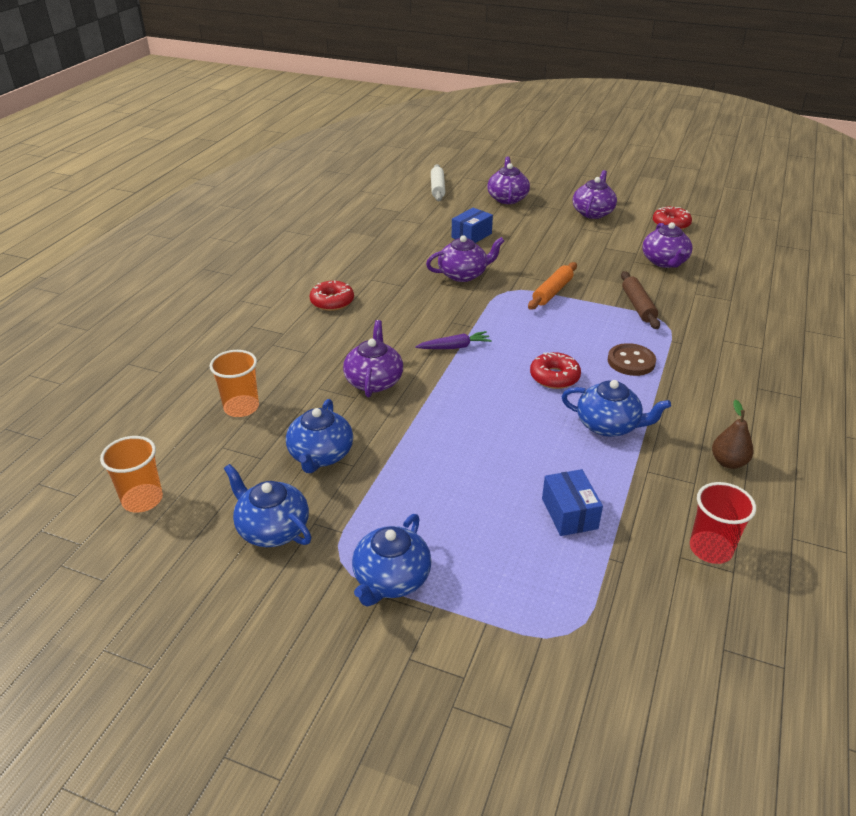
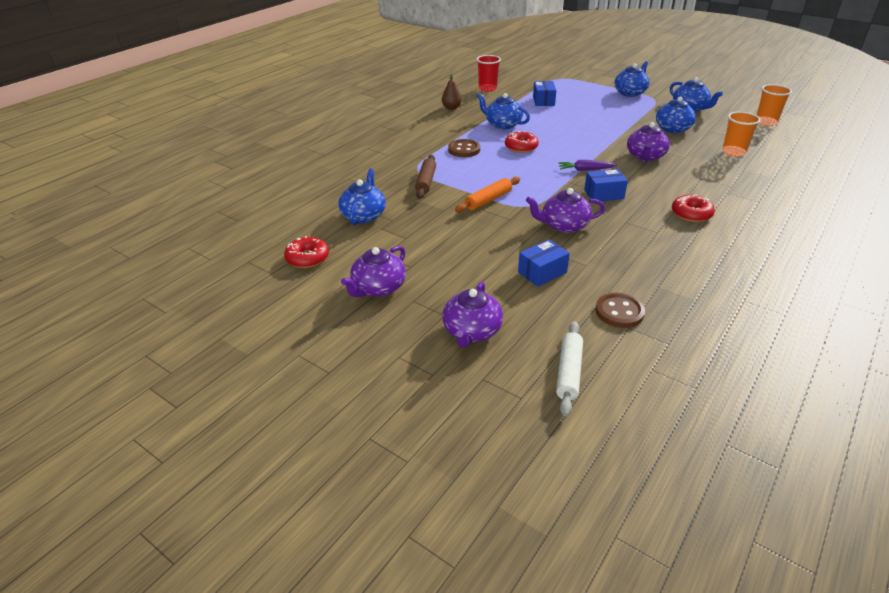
camera: 165 degrees left, 0 degrees up
purple teapot [642,222,692,268] -> blue teapot [338,168,386,225]
none -> blue box [584,169,628,201]
none -> brown button [596,293,645,328]

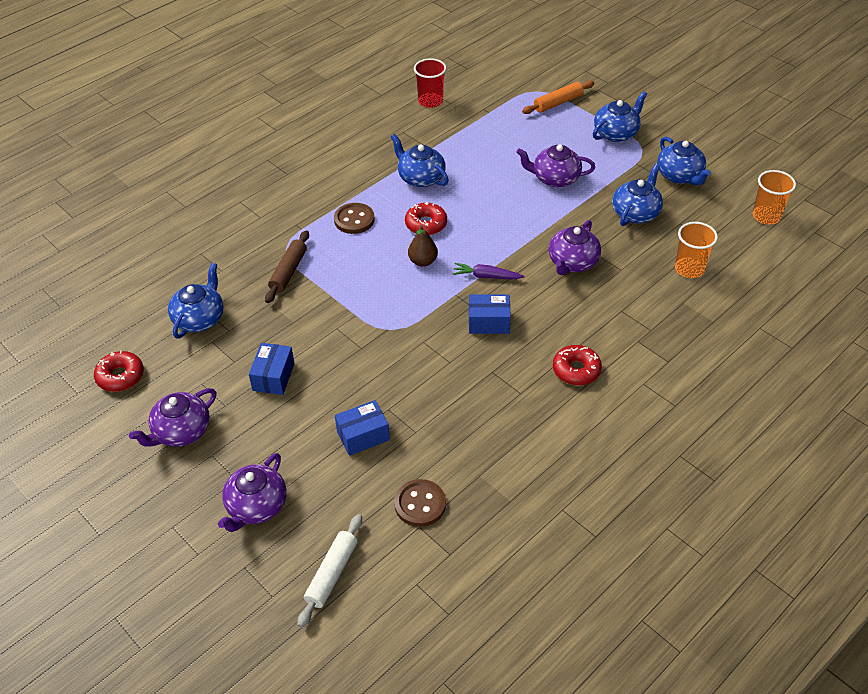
camera: 10 degrees right, 10 degrees up
brown pear [442,74,462,110] -> brown pear moved to [408,225,438,267]
orange rolling pin [455,177,521,213] -> orange rolling pin moved to [522,80,594,114]
purple teapot [526,188,605,233] -> purple teapot moved to [516,144,595,187]
blue box [533,81,556,106] -> blue box moved to [249,343,295,395]

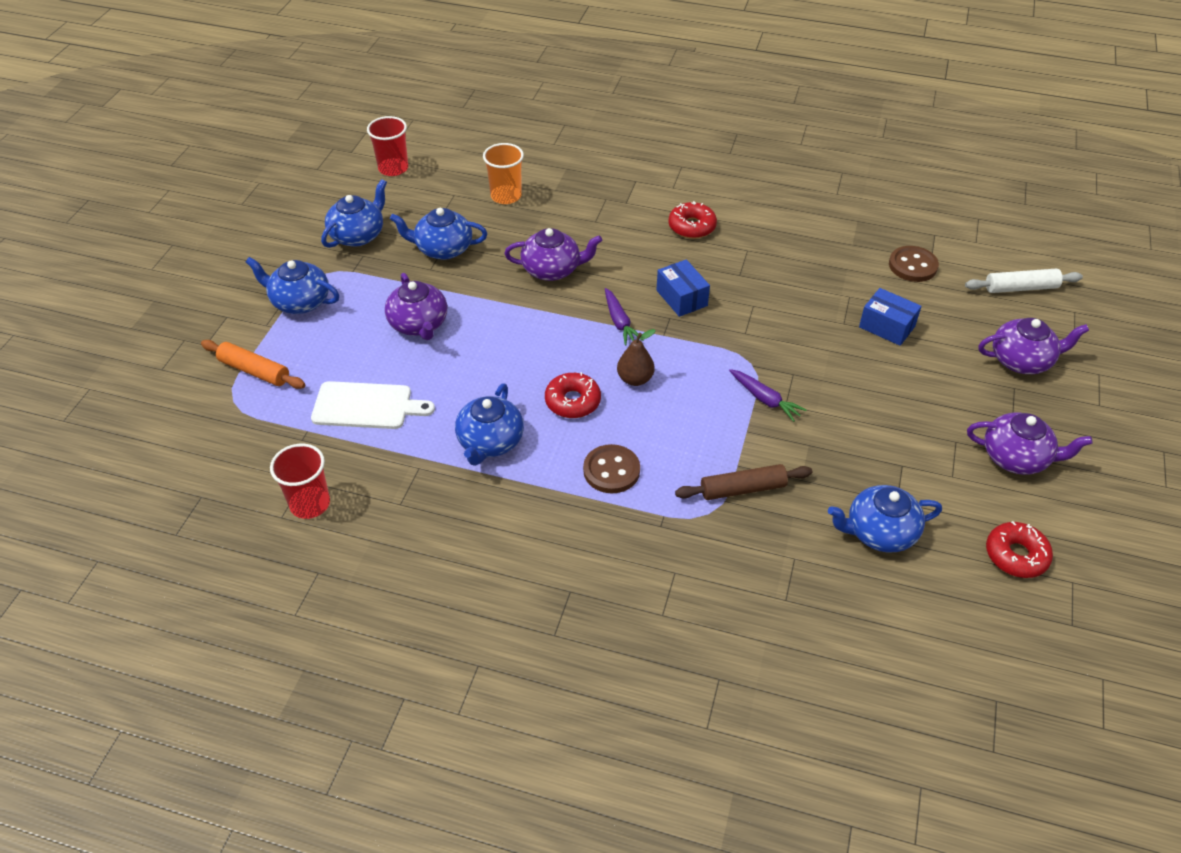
camera: 120 degrees left, 0 degrees up
blue box [249,343,295,395] -> none
orange cup [753,170,796,225] -> red cup [367,116,408,176]
none -> white cutting board [311,381,435,429]
none -> purple carrot [729,369,806,422]

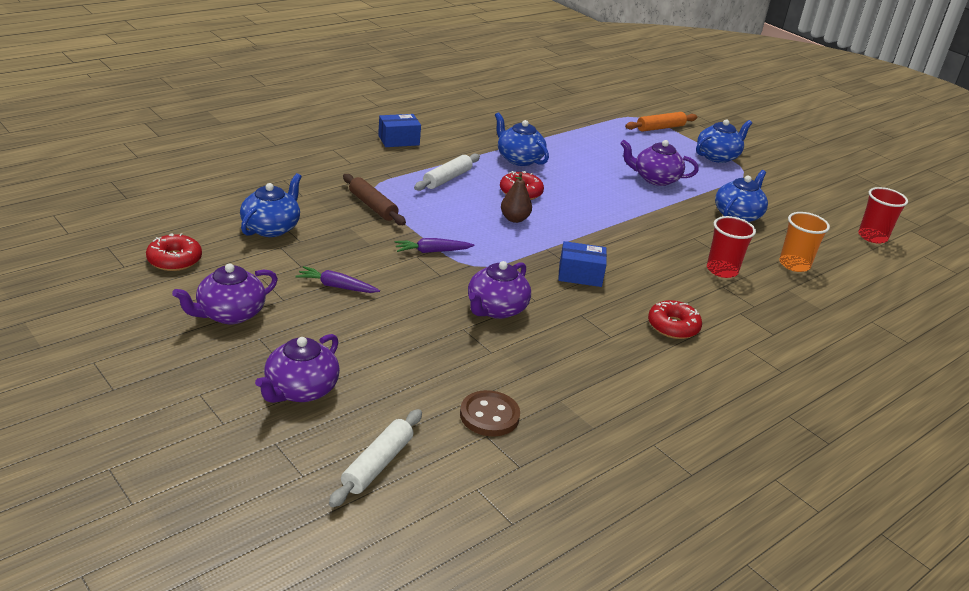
camera: 120 degrees right, 15 degrees down
red cup [270,444,330,519] -> red cup moved to [707,216,756,278]
white cutting board [311,381,435,429] -> none
blue teapot [321,179,387,248] -> none
purple teapot [504,228,602,281] -> purple teapot moved to [468,261,531,319]
brown button [583,444,640,493] -> white rolling pin [414,153,480,191]
purple carrot [605,288,644,346] -> purple carrot moved to [295,266,380,293]
brown rolling pin [675,464,812,500] -> brown rolling pin turned 60 degrees counterclockwise [343,174,406,225]
blue box [859,288,922,346] -> blue box moved to [378,114,421,147]

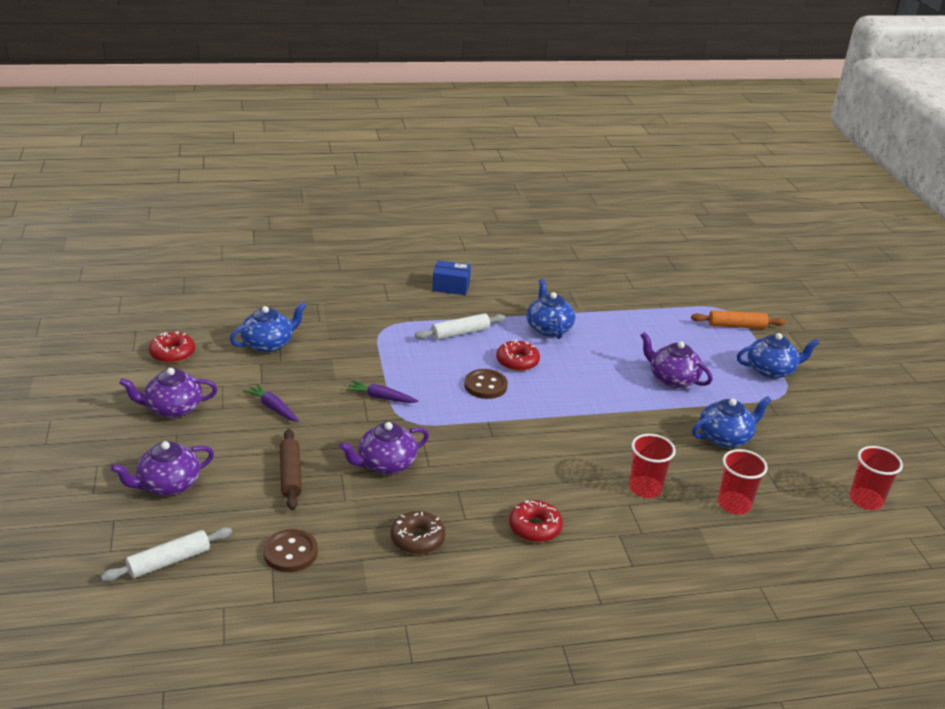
camera: 30 degrees right, 0 degrees up
brown rolling pin [343,174,406,225] -> brown rolling pin moved to [280,429,302,510]
brown pear [501,172,532,223] -> brown button [464,369,508,399]
blue box [558,241,607,287] -> none
orange cup [779,212,830,272] -> red cup [718,449,768,514]
none -> brown donut [391,511,445,554]

